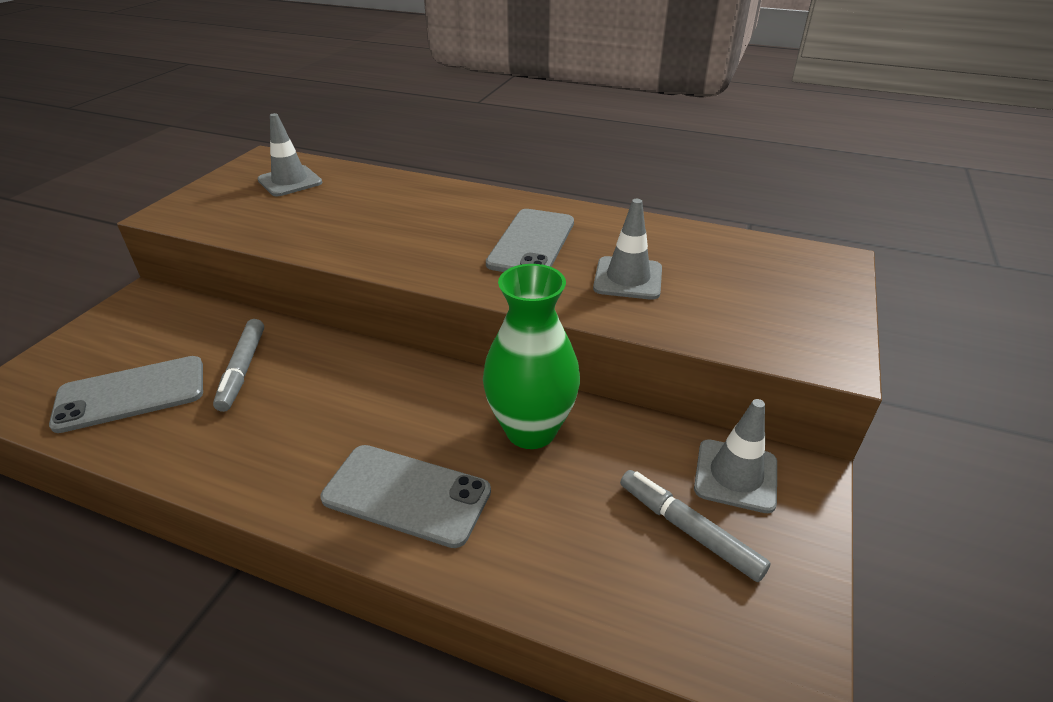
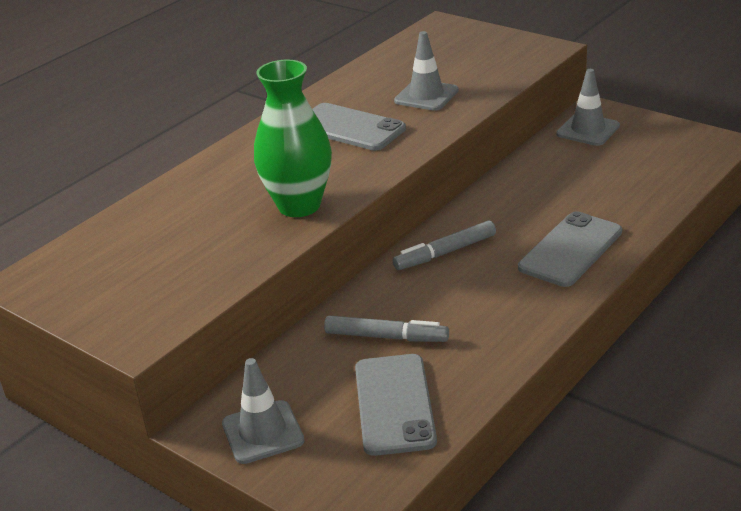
camera: 70 degrees left, 5 degrees down
grey traffic cone [257,113,322,196] -> grey traffic cone moved to [222,358,305,464]
green vase [483,264,580,449] -> green vase moved to [254,60,332,217]
grey marker [620,470,771,582] -> grey marker moved to [393,220,496,270]

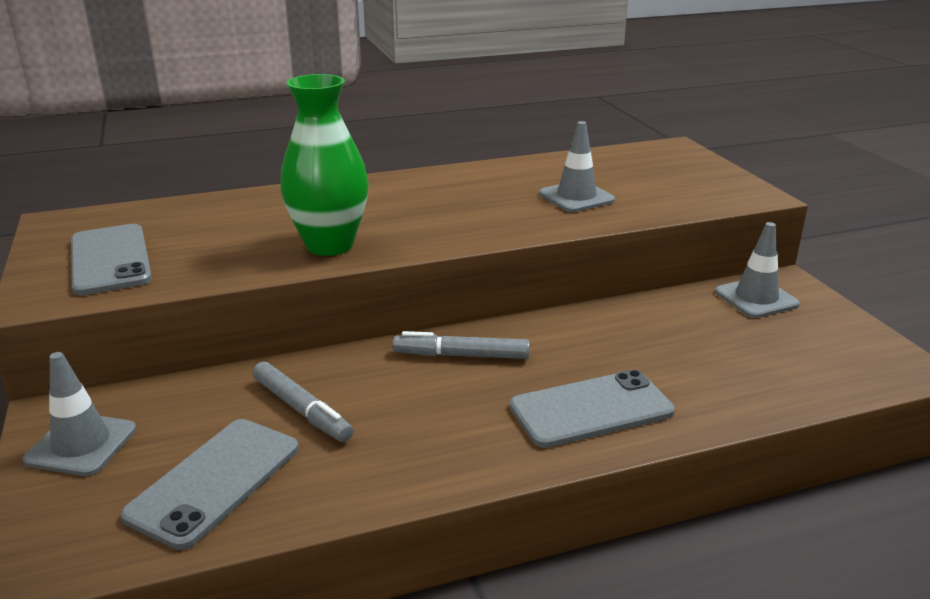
camera: 30 degrees right, 5 degrees down
grey phone [312,103,406,151] -> grey phone moved to [71,224,152,295]

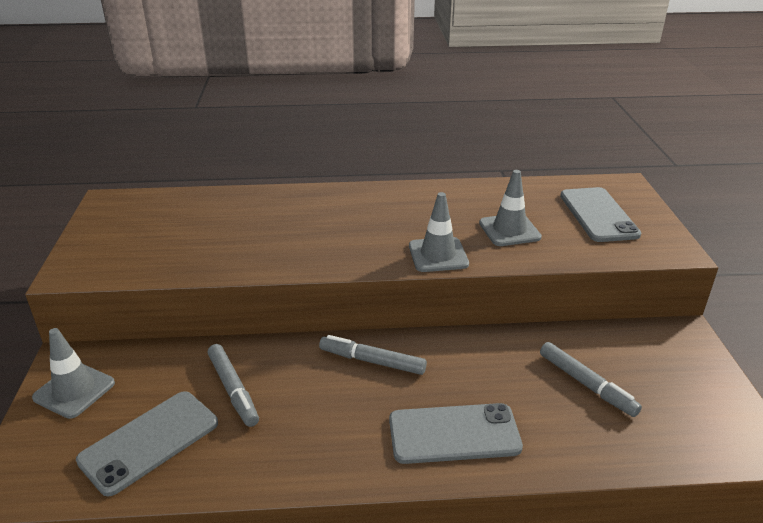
camera: 15 degrees right, 5 degrees up
grey phone [71,224,152,295] -> grey phone moved to [560,187,641,242]
green vase [280,74,369,256] -> none
grey traffic cone [715,222,800,318] -> grey traffic cone moved to [409,192,469,272]
none -> grey marker [540,342,642,417]

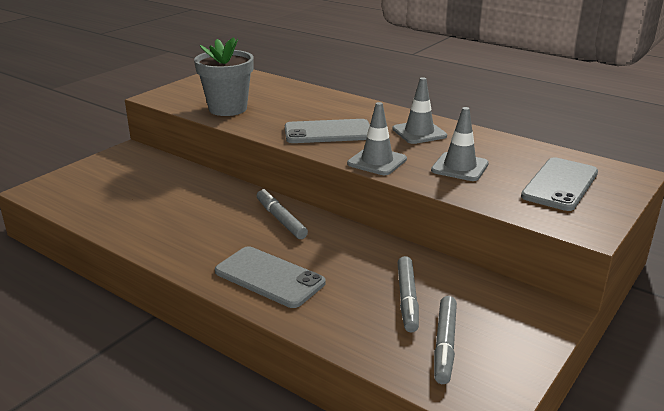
camera: 40 degrees right, 5 degrees down
grey traffic cone [32,328,115,419] -> grey traffic cone moved to [392,77,447,144]
grey phone [76,391,218,497] -> grey phone moved to [285,119,370,143]
grey marker [208,344,259,427] -> grey marker moved to [434,296,457,384]
none -> grey flower pot [194,37,254,116]

